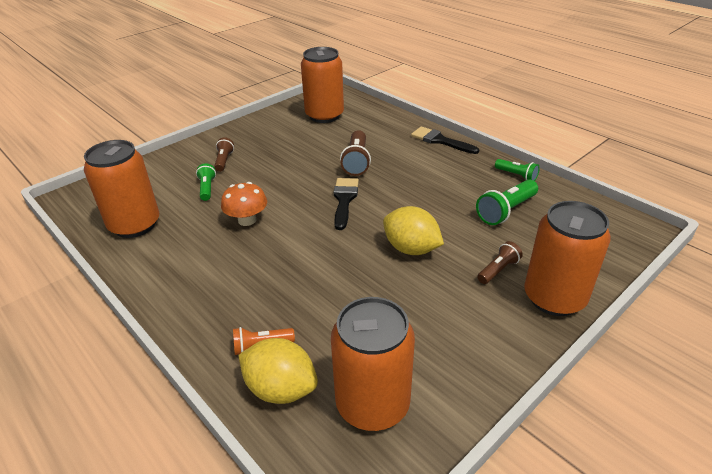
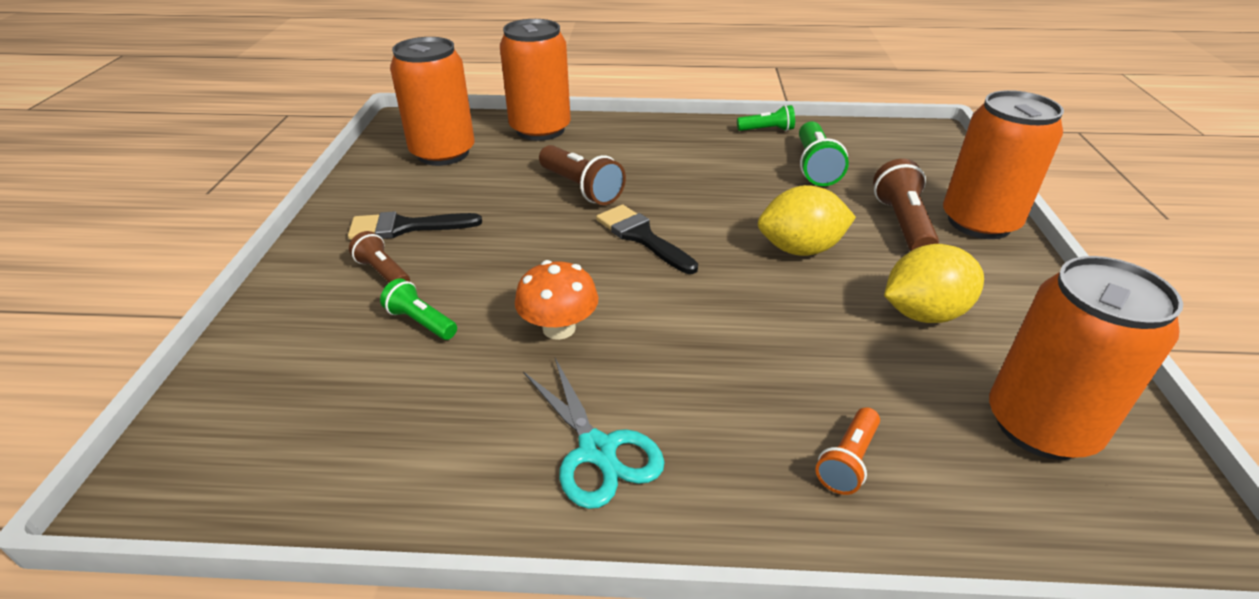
camera: 45 degrees left, 0 degrees up
orange can [84,140,159,238] -> orange can moved to [500,19,571,141]
yellow lemon [238,338,318,404] -> yellow lemon moved to [884,244,984,323]
black brush [411,126,479,154] -> black brush moved to [348,211,482,240]
brown flashlight [477,241,523,284] -> brown flashlight [873,159,939,251], size x1.61
none -> turquoise scissors [523,358,665,509]

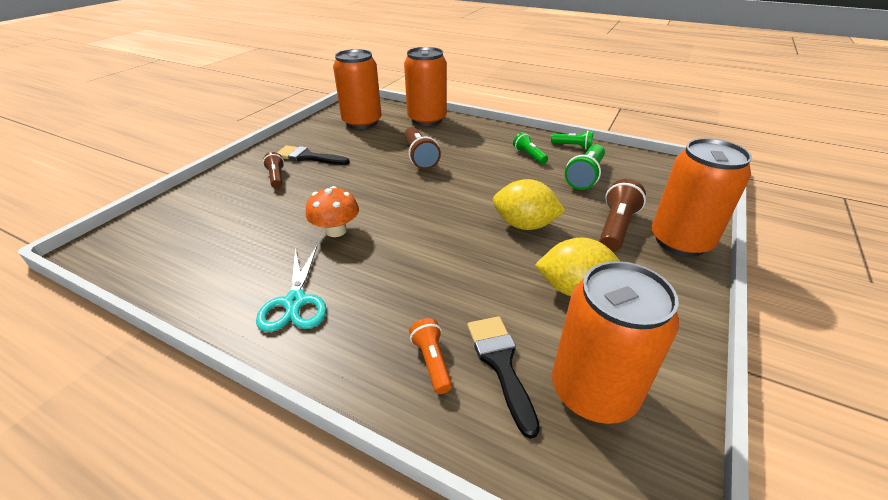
camera: 25 degrees right, 0 degrees up
green flashlight [380,278,457,340] -> green flashlight moved to [513,132,548,164]
black brush [596,204,698,274] -> black brush moved to [467,316,540,439]
orange flashlight [815,407,880,495] -> orange flashlight turned 105 degrees clockwise [409,318,452,394]

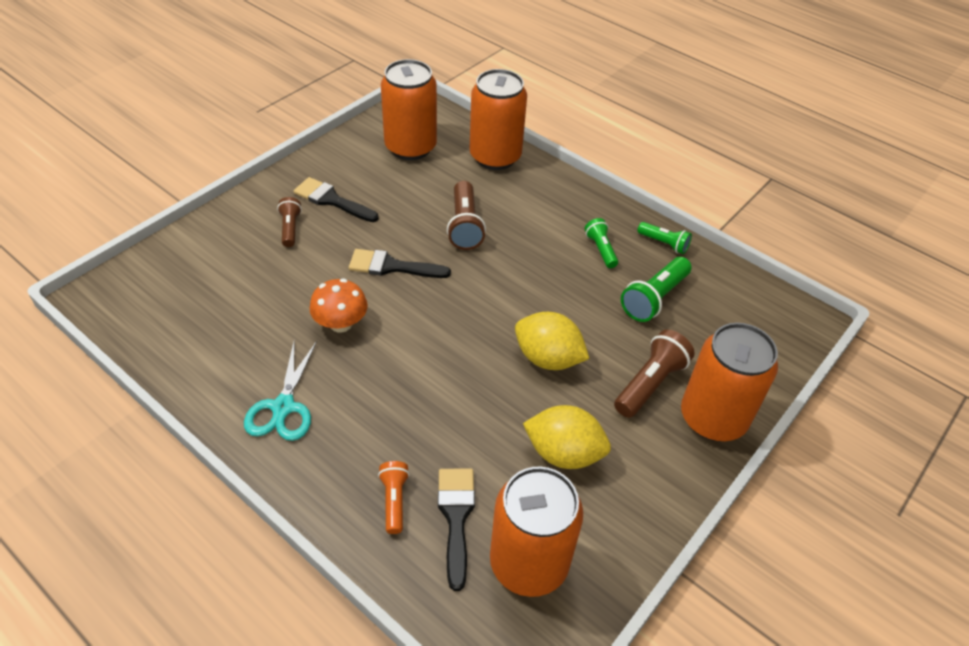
camera: 10 degrees right, 10 degrees up
none -> black brush [349,249,451,278]

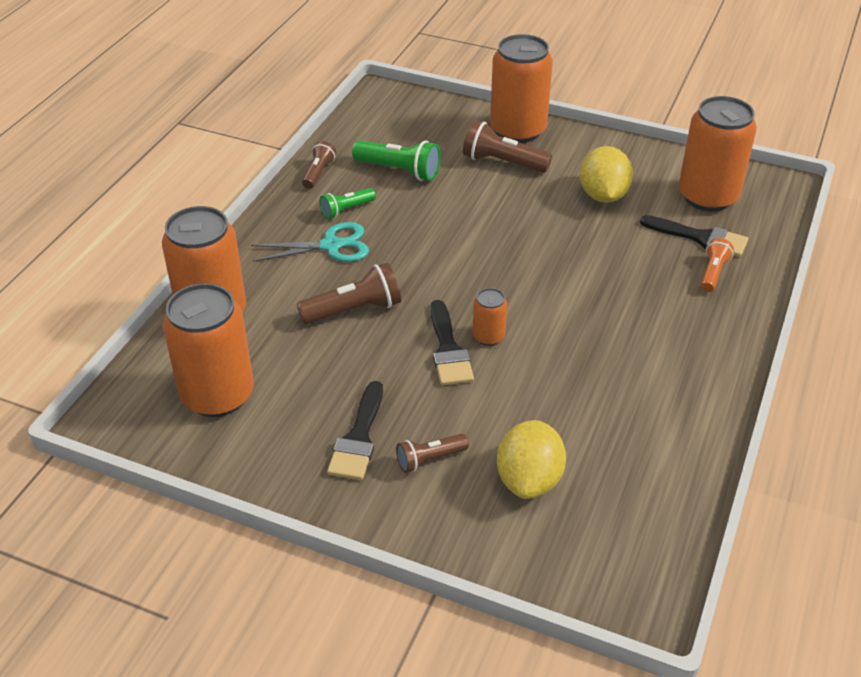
camera: 105 degrees left, 5 degrees down
turquoise scissors [244,341,317,441] -> turquoise scissors moved to [251,222,369,262]
orange mushroom [310,279,368,332] -> none
orange flashlight [378,461,409,534] -> orange flashlight turned 135 degrees clockwise [700,238,734,292]
black brush [438,469,475,591] -> black brush turned 135 degrees counterclockwise [640,215,748,257]
yellow lemon [515,312,589,370] -> yellow lemon moved to [497,420,566,499]
green flashlight [637,222,692,254] -> brown flashlight [302,141,336,189]
none -> orange can [473,288,507,346]

